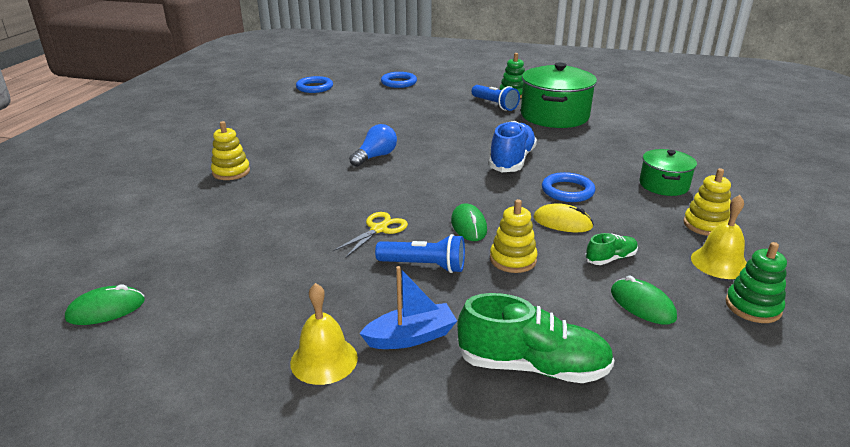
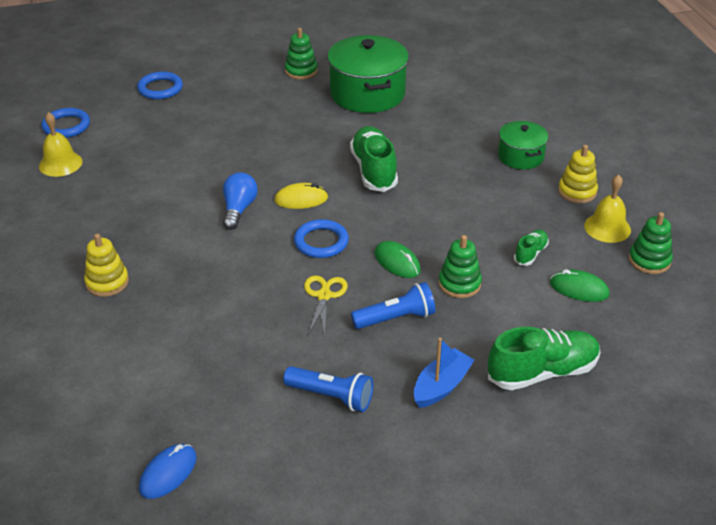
camera: 30 degrees left, 10 degrees up
green mouse [65,284,145,325] -> blue mouse [139,444,197,499]
yellow bell [290,283,358,385] -> yellow bell moved to [39,112,82,177]
blue flashlight [472,85,520,111] -> blue flashlight moved to [283,366,373,412]
blue shoe [488,121,537,172] -> green shoe [350,126,398,192]
yellow stacking toy [490,199,538,273] -> green stacking toy [439,235,482,298]
yellow mouse [534,203,594,232] -> yellow mouse moved to [274,183,328,209]
blue ring [542,172,595,202] -> blue ring moved to [294,219,349,258]

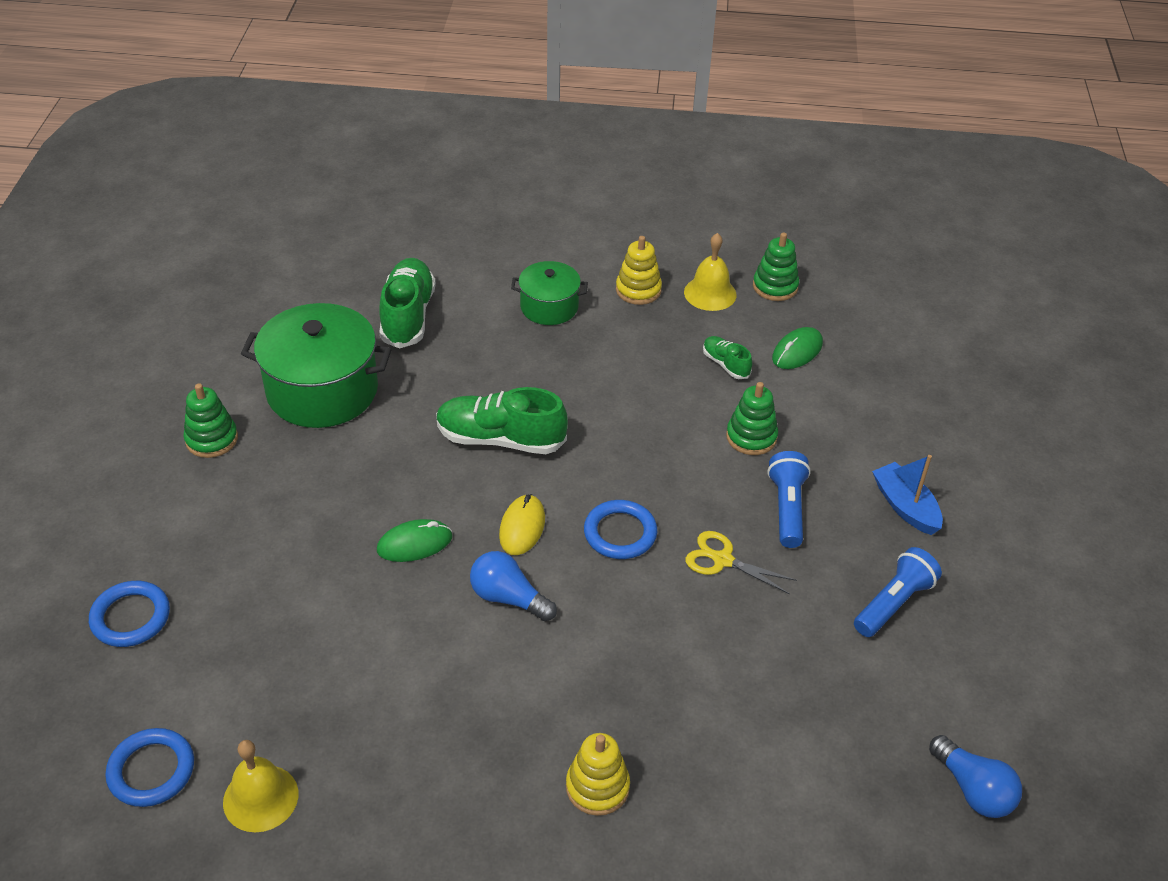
camera: 70 degrees left, 5 degrees up
blue mouse [139,444,197,499] -> blue light bulb [929,735,1022,818]
green mouse [374,241,421,278] -> green mouse moved to [377,519,452,562]
green shoe [488,327,600,390] -> green shoe moved to [379,258,436,349]

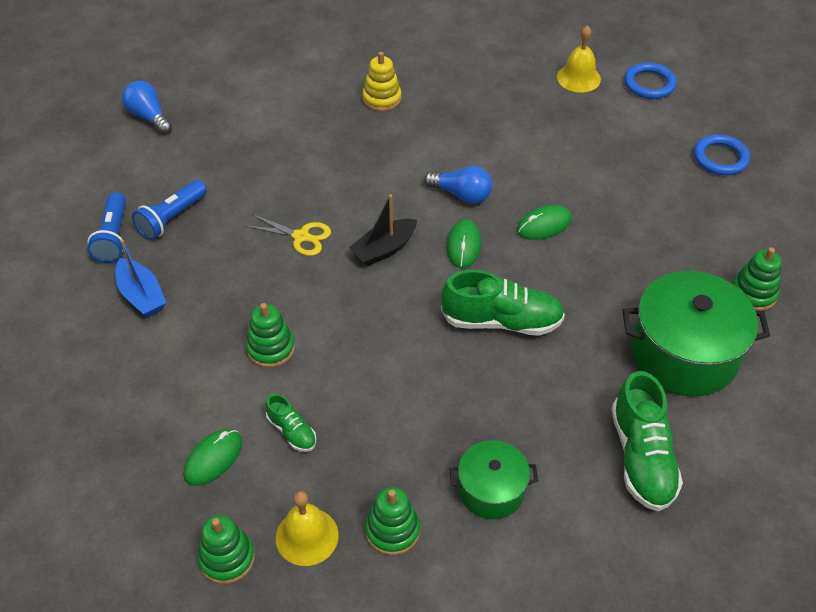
camera: 175 degrees right, 5 degrees up
yellow mouse [499,494,545,555] -> green mouse [446,219,481,268]
blue ring [584,500,657,559] -> black boat [349,194,417,266]
yellow stacking toy [616,236,662,305] -> green stacking toy [365,487,420,556]
blue flashlight [767,451,811,548] -> blue flashlight moved to [87,192,126,263]

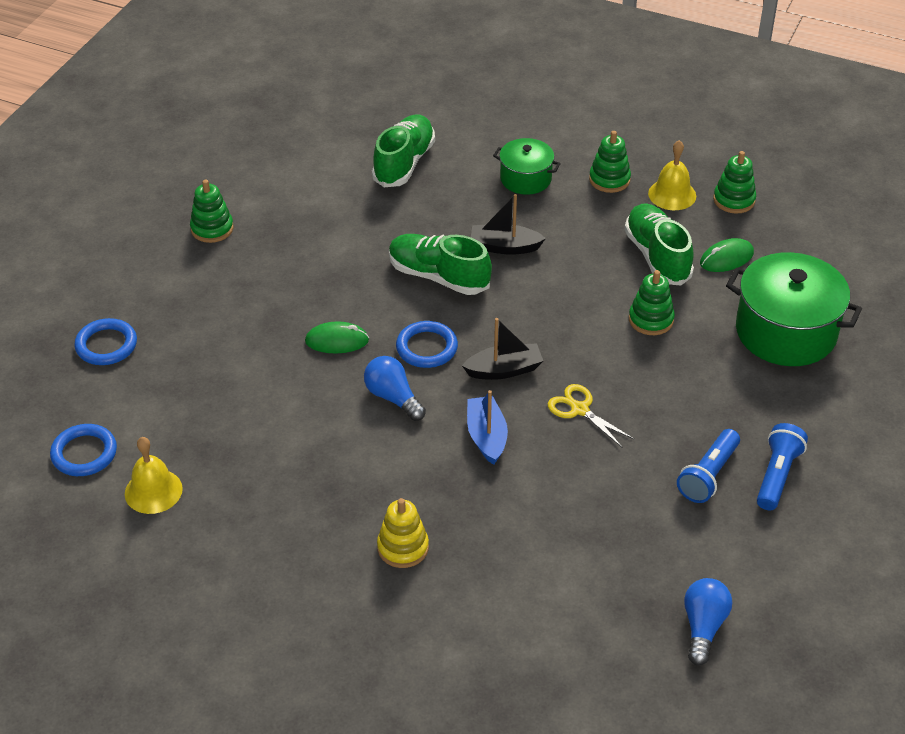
camera: 155 degrees left, 5 degrees down
blue boat [116,240,166,317] -> blue boat moved to [467,390,508,465]
blue light bulb [122,81,172,135] -> blue light bulb turned 150 degrees counterclockwise [684,578,732,666]
blue flashlight [132,180,207,240] -> blue flashlight turned 150 degrees clockwise [677,429,740,503]
green shoe [266,394,316,452] -> green shoe [624,204,694,285], size x1.95
green mouse [446,219,481,268] -> blue ring [396,321,458,368]
green pot [623,271,770,397] -> green pot moved to [726,252,862,366]
none -> black boat [471,194,546,255]

